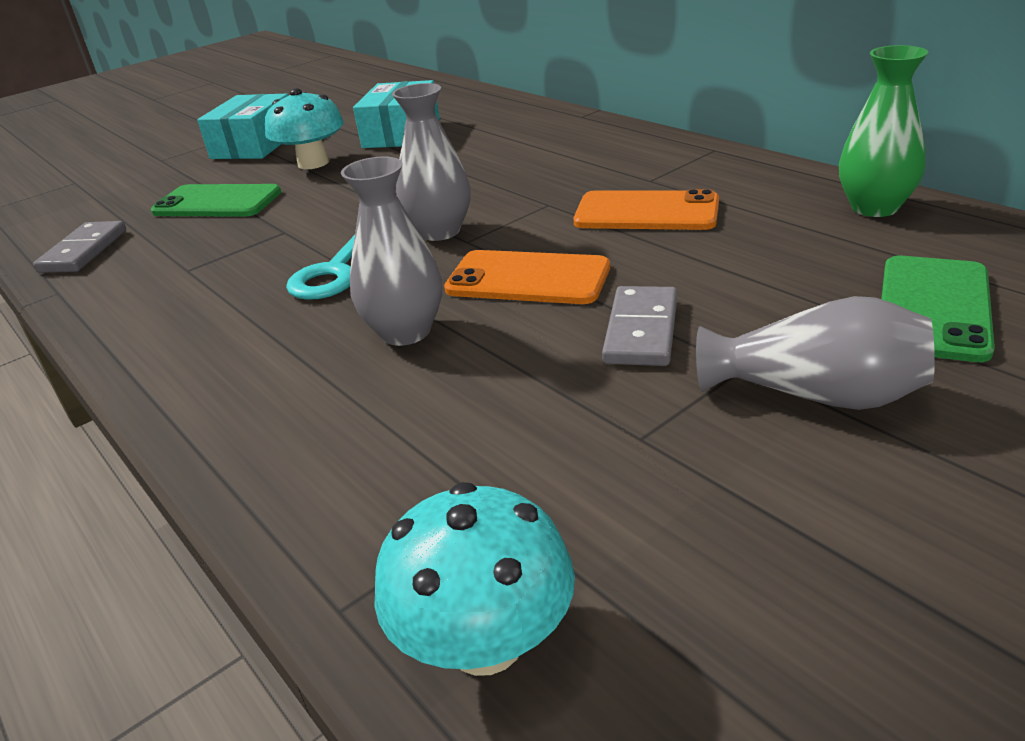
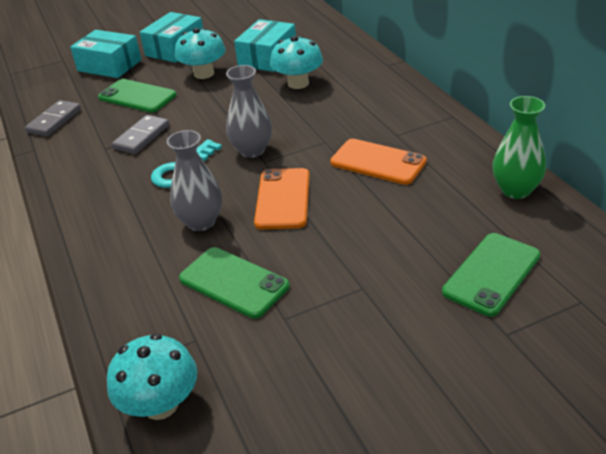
camera: 15 degrees right, 5 degrees up
orange phone [444,250,610,304] -> orange phone turned 60 degrees clockwise [254,168,310,230]
grey domino [602,286,677,366] -> grey domino moved to [112,115,169,154]
grey vase [696,296,935,410] -> none
none -> turquoise box [70,30,141,78]
none -> green phone [179,247,290,319]
none -> turquoise mushroom [270,36,323,89]

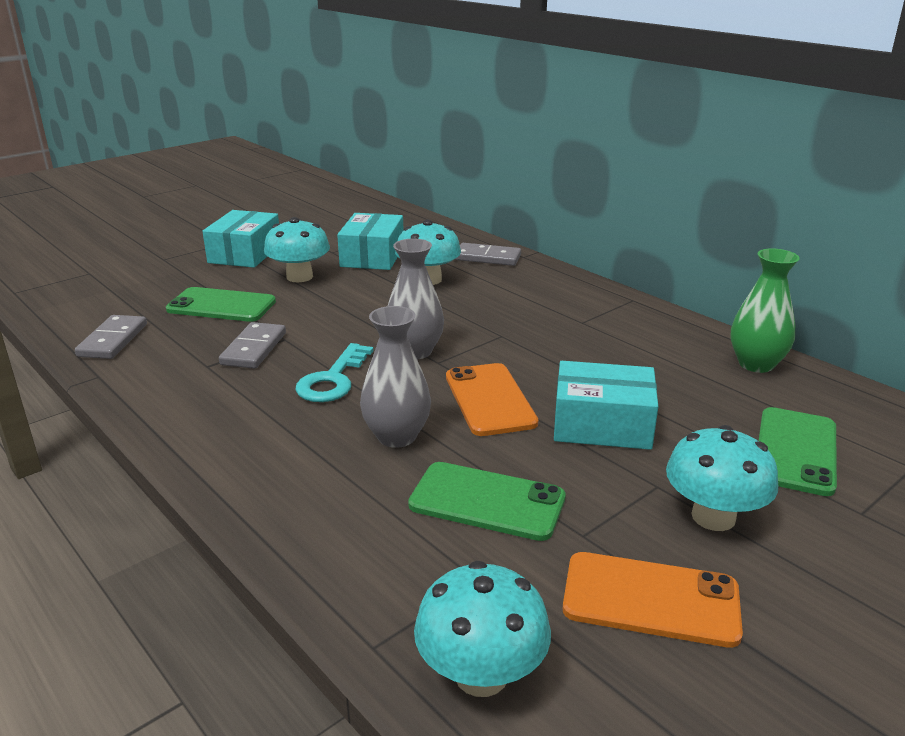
camera: 20 degrees left, 10 degrees down
turquoise box [70,30,141,78] -> turquoise box moved to [554,361,658,450]
orange phone [330,139,427,185] -> orange phone moved to [563,552,743,648]
none -> grey domino [455,243,521,266]
none -> turquoise mushroom [666,425,778,531]

